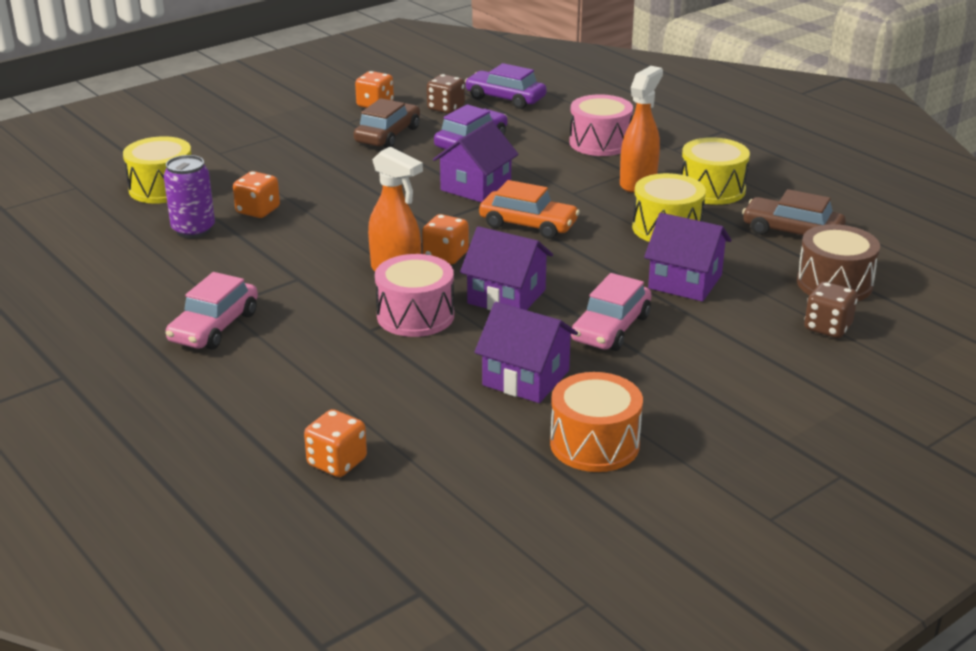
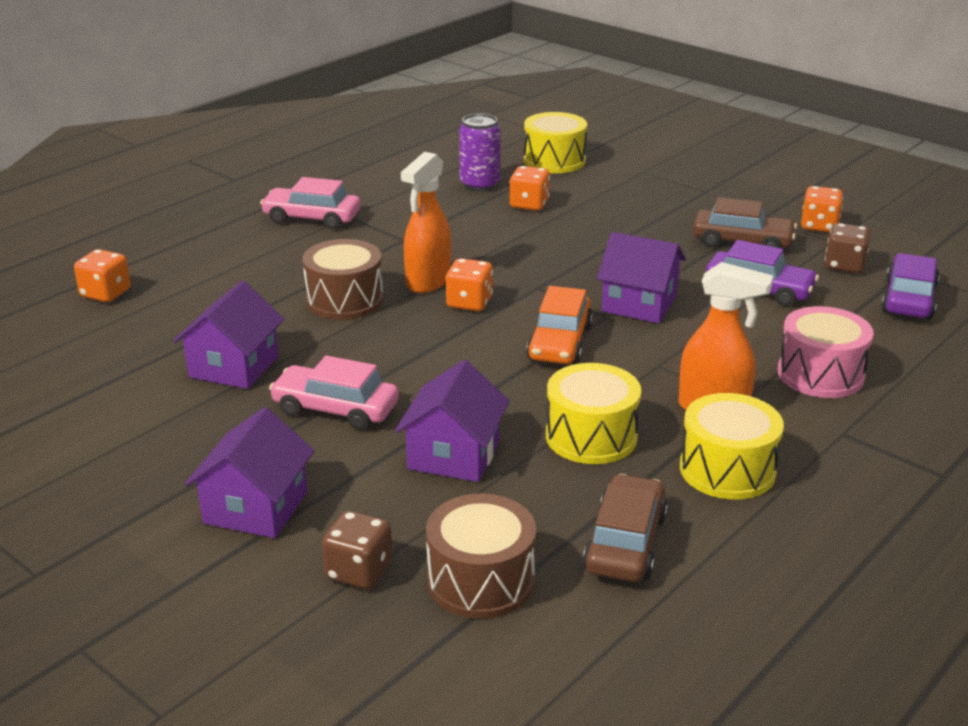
camera: 80 degrees right, 0 degrees up
pink drum [375,254,454,337] -> brown drum [302,239,384,320]
purple house [460,226,553,310] -> purple house moved to [185,407,314,538]
orange drum [550,372,643,472] -> none

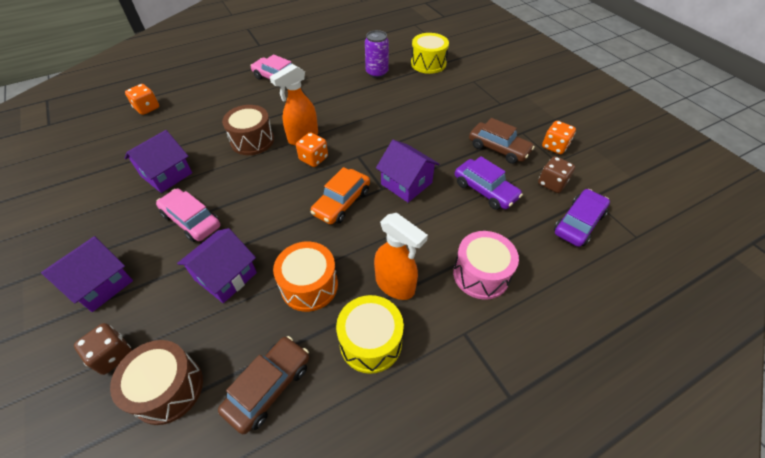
camera: 20 degrees right, 20 degrees up
orange dice [509,166,550,211] -> none
yellow drum [546,363,641,464] -> orange drum [273,242,338,312]

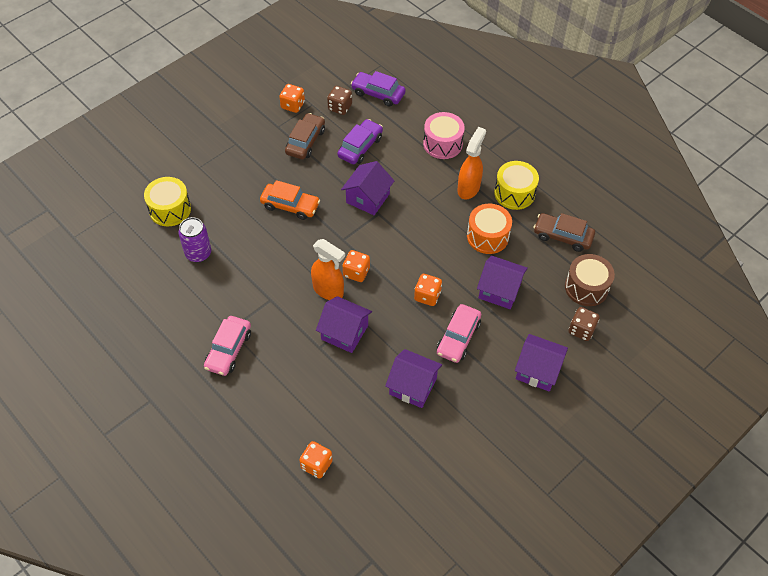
camera: 105 degrees left, 5 degrees up
brown drum [222,105,274,155] -> purple house [316,296,372,353]
orange car [310,167,370,224] -> orange car moved to [260,180,320,220]
none -> orange dice [414,274,442,306]

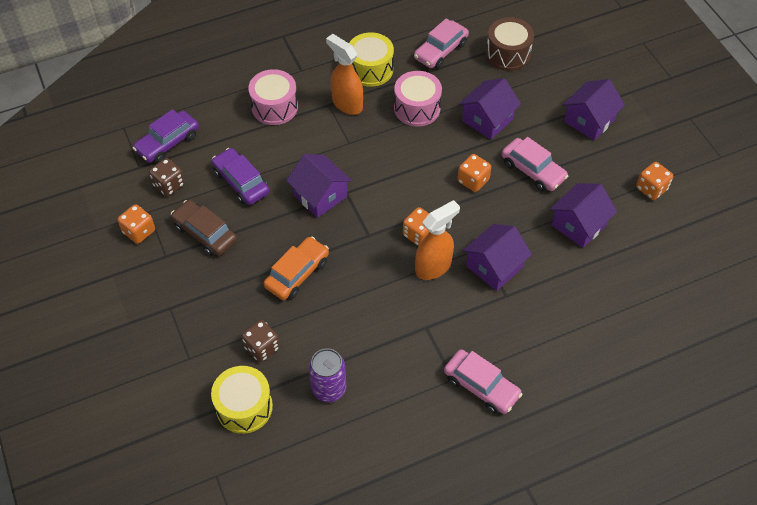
camera: 70 degrees left, 0 degrees up
orange dice [300,441,333,479] -> orange dice moved to [636,162,673,200]
orange drum [467,204,512,254] -> pink drum [394,71,442,127]
brown car [534,213,595,252] -> pink car [414,18,469,69]
brown dice [569,307,600,341] -> brown dice moved to [242,320,280,362]

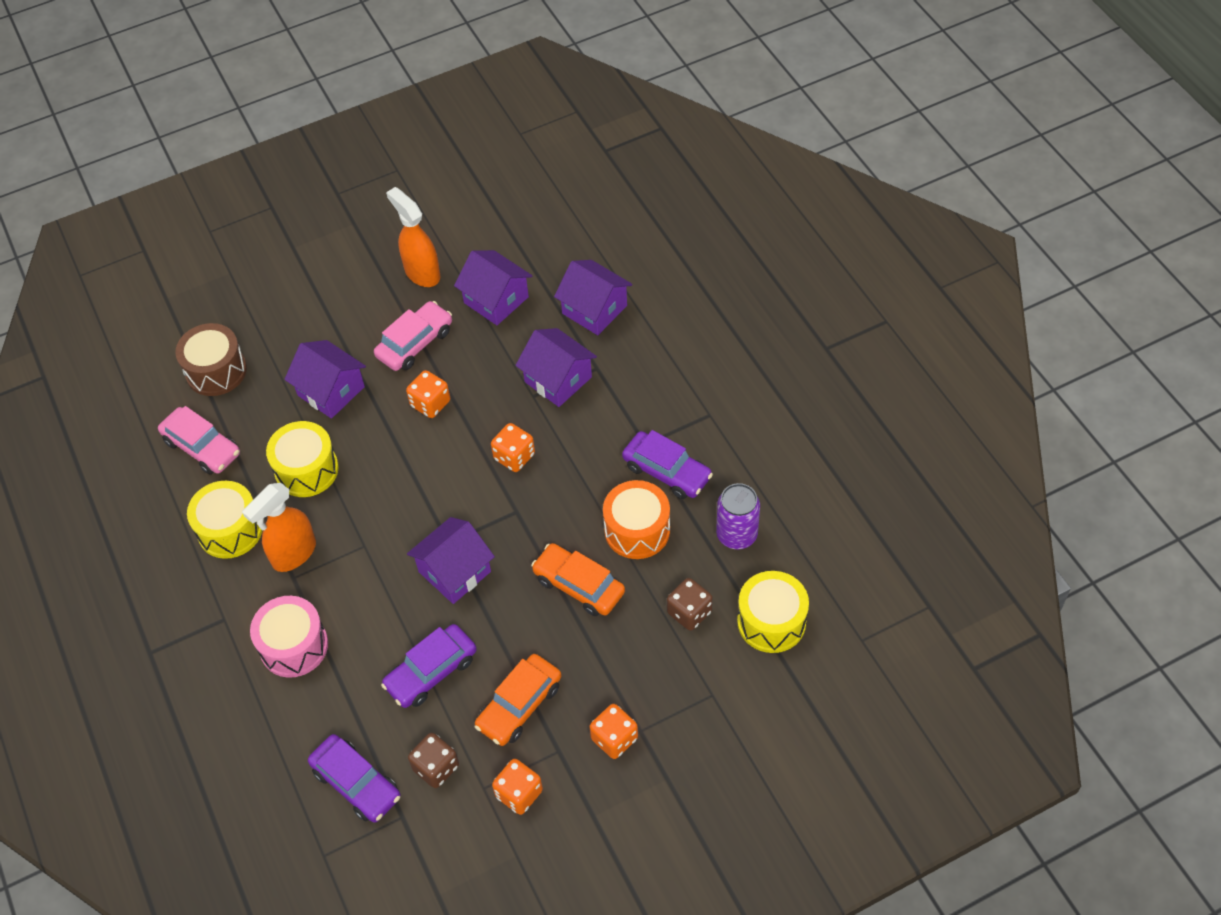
camera: 90 degrees left, 0 degrees up
brown car [171,200,237,256] -> orange car [474,654,561,746]
pink drum [394,71,442,127] -> yellow drum [266,421,339,497]
orange spray bottle [415,200,460,280] -> orange spray bottle moved to [386,187,440,287]
pink car [444,349,523,414] -> none
purple house [563,79,625,141] -> purple house moved to [554,260,632,335]
orange dice [636,162,673,200] -> orange dice moved to [590,704,638,759]
none -> orange drum [603,480,670,559]
none -> purple car [622,430,713,499]

